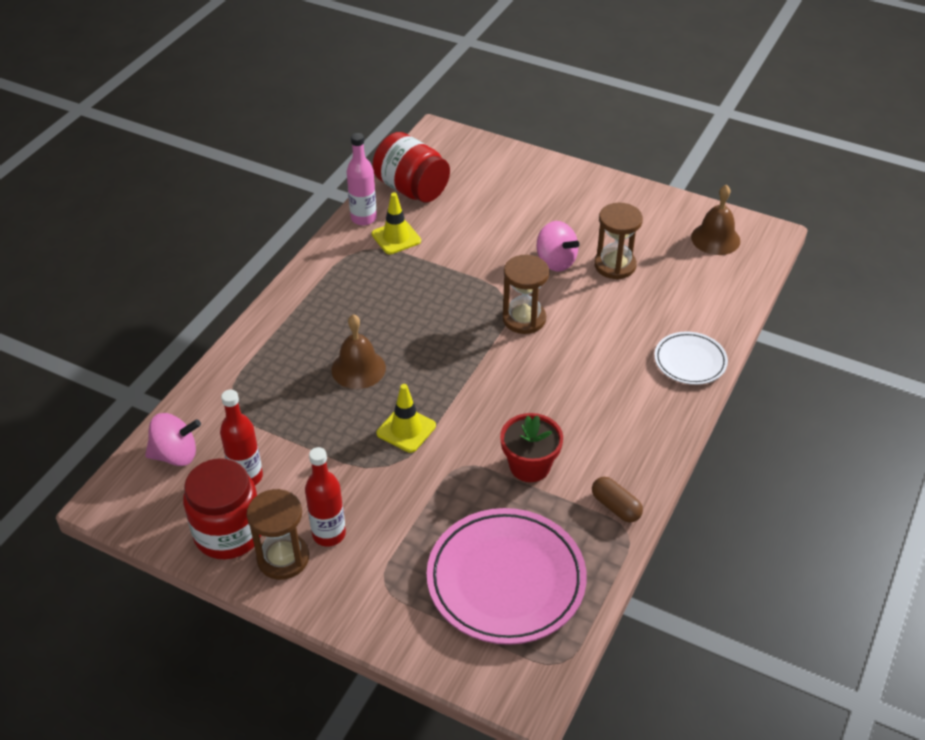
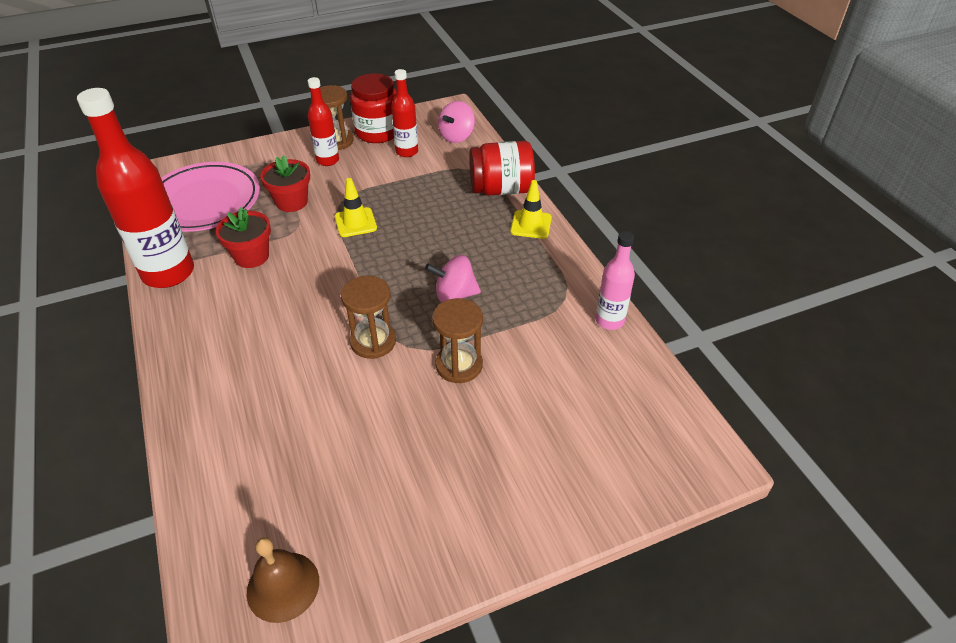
camera: 130 degrees right, 0 degrees up
brown bell [332,314,386,389] -> none
yellow traffic cone [371,192,421,254] -> yellow traffic cone moved to [510,180,552,239]
red jar [373,132,450,203] -> red jar moved to [469,141,535,196]
pink spinning top [537,221,580,272] -> pink spinning top moved to [425,255,481,303]
brown capsule [592,477,643,523] -> red bottle [77,88,194,288]
brown hourglass [594,203,643,279] -> brown hourglass moved to [432,298,483,383]
white plate [654,331,728,385] -> none
none -> red flower pot [260,155,310,212]

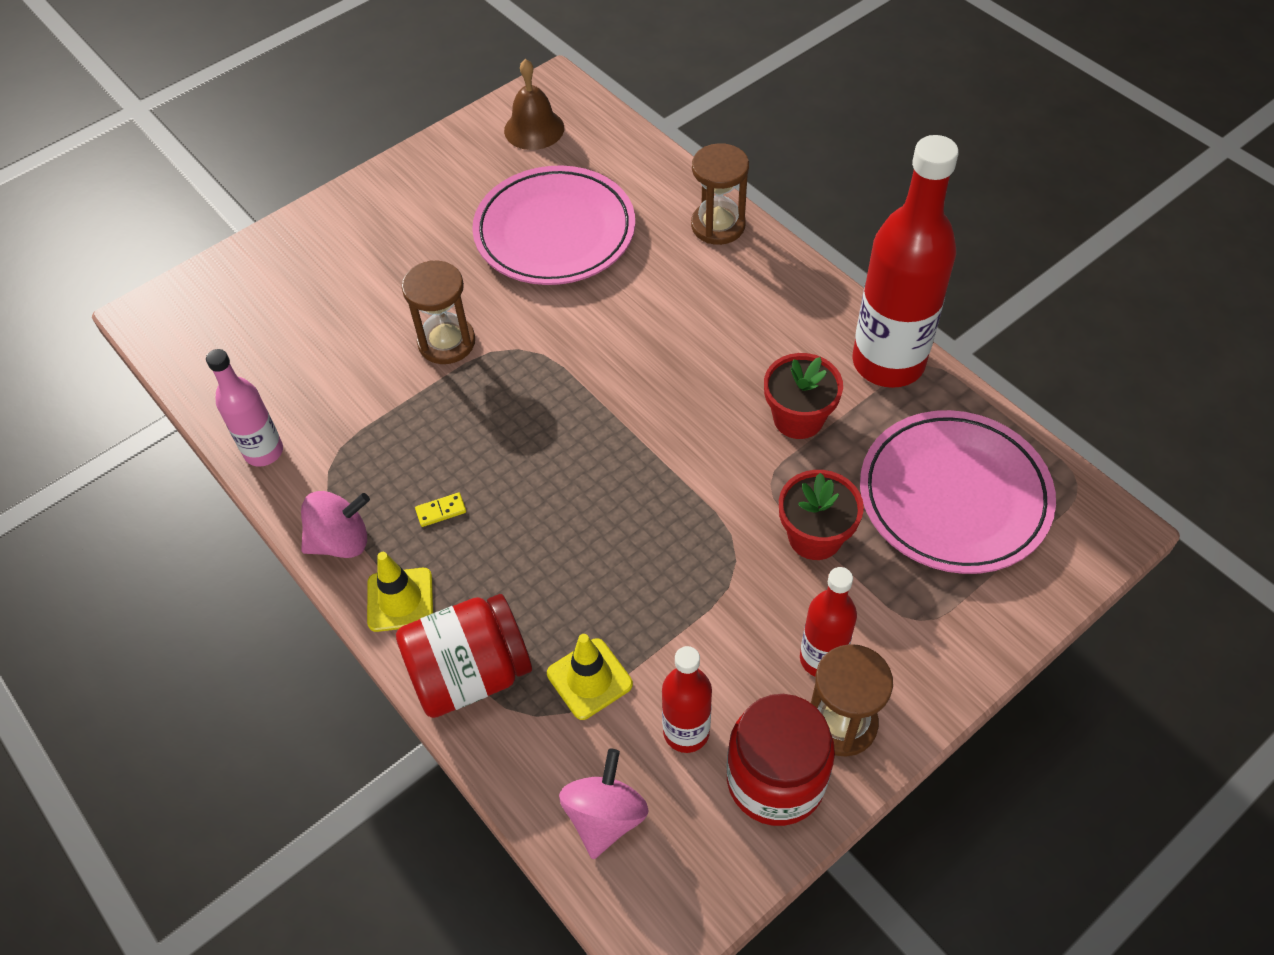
camera: 165 degrees right, 10 degrees up
yellow traffic cone [335,178,377,237] -> yellow traffic cone moved to [547,634,633,720]
brown hourglass [341,276,396,359] -> brown hourglass moved to [691,143,749,245]
pink spinning top [425,255,481,303] -> pink spinning top moved to [301,491,370,558]
none -> yellow domino [415,492,466,527]
none -> pink plate [472,166,635,285]

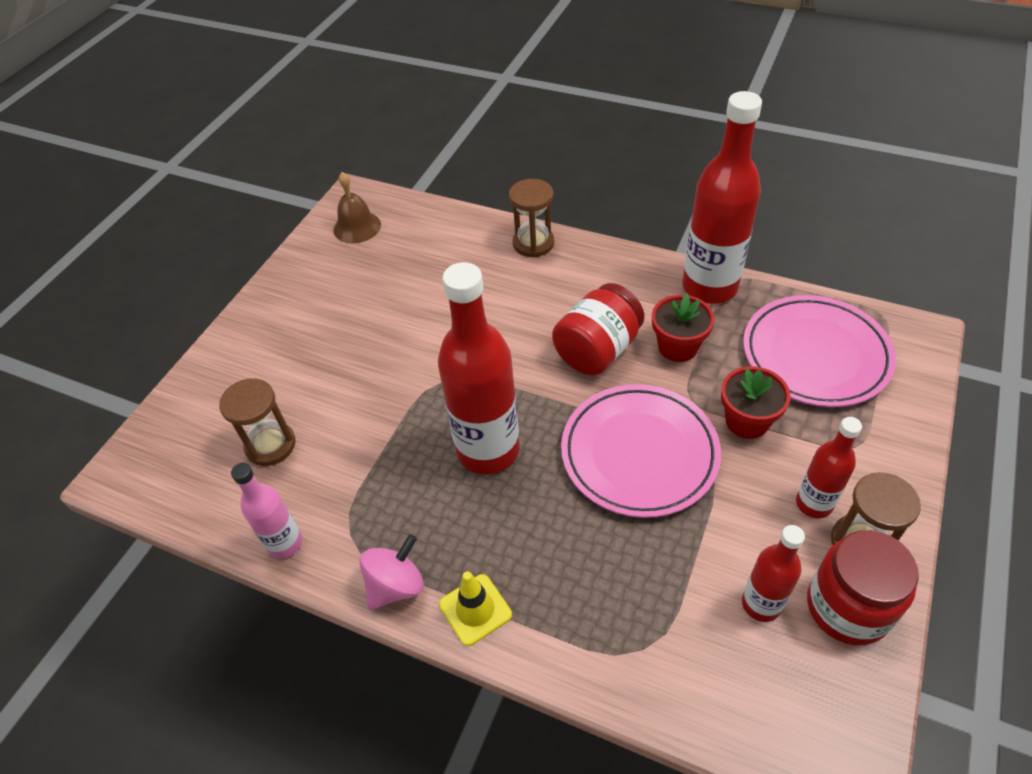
camera: 25 degrees left, 5 degrees down
red jar [396,594,532,718] -> red jar moved to [552,283,644,375]
brown hourglass [402,260,475,364] -> brown hourglass moved to [219,378,296,466]
yellow domino [415,492,466,527] -> none
pink plate [472,166,635,285] -> pink plate moved to [561,384,721,518]
yellow traffic cone [547,634,633,720] -> none
pink spinning top [559,749,649,859] -> none
none -> red bottle [438,262,520,474]

